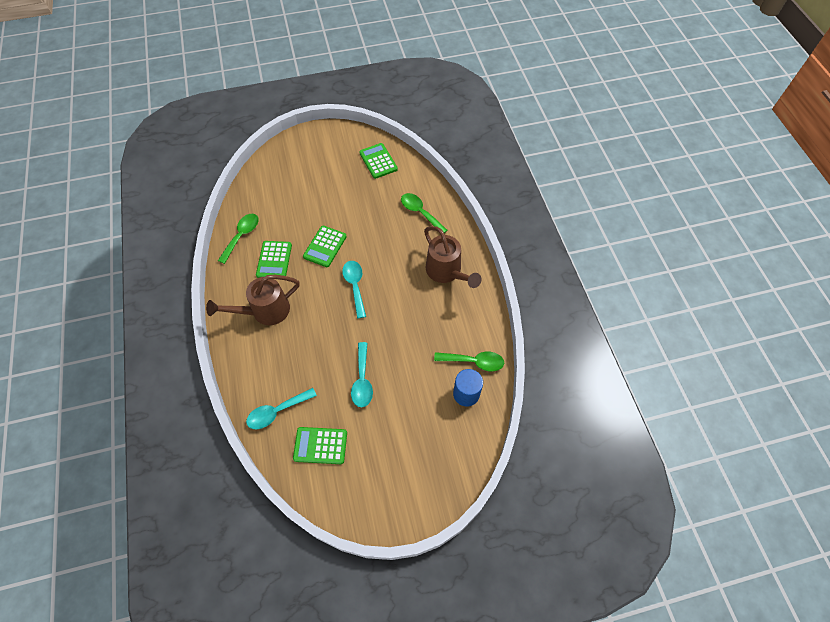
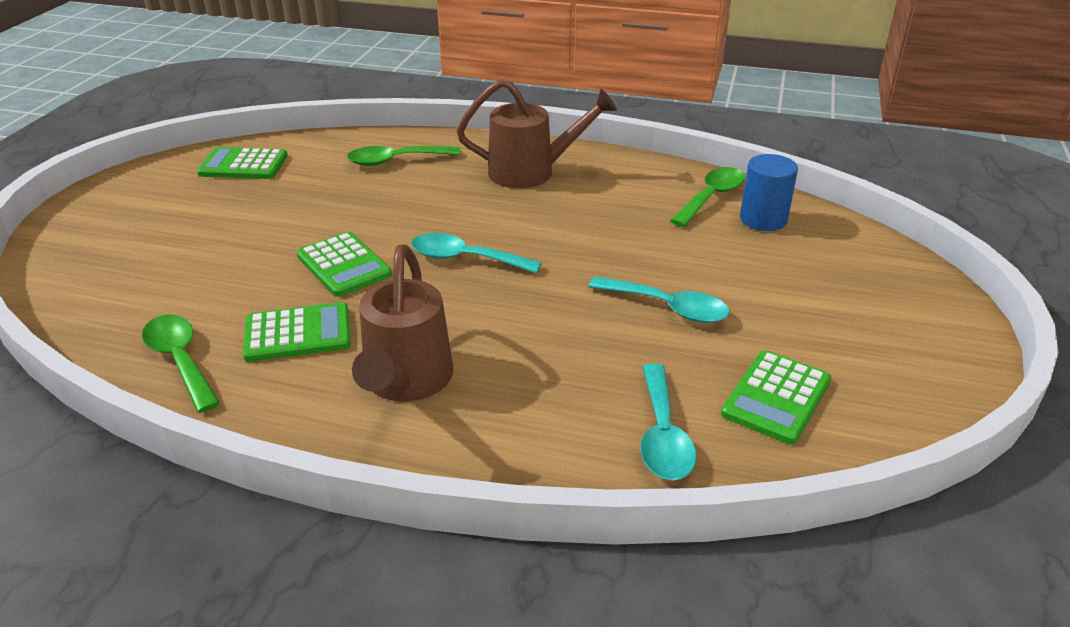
camera: 60 degrees left, 25 degrees down
green calculator [256,241,292,278] -> green calculator turned 45 degrees counterclockwise [243,302,351,362]

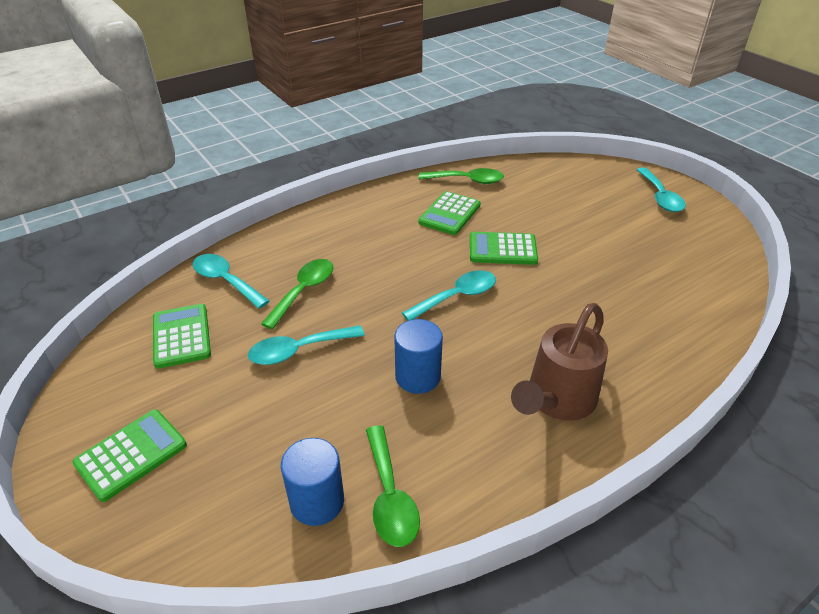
camera: 130 degrees right, 5 degrees up
green calculator [197,147,288,179] -> green calculator moved to [72,409,187,502]
green spoon [347,146,461,166] -> green spoon moved to [261,259,333,329]
brown watering can [352,244,453,402] -> none
none -> blue cylinder [394,319,443,394]
none -> turquoise spoon [637,167,686,212]

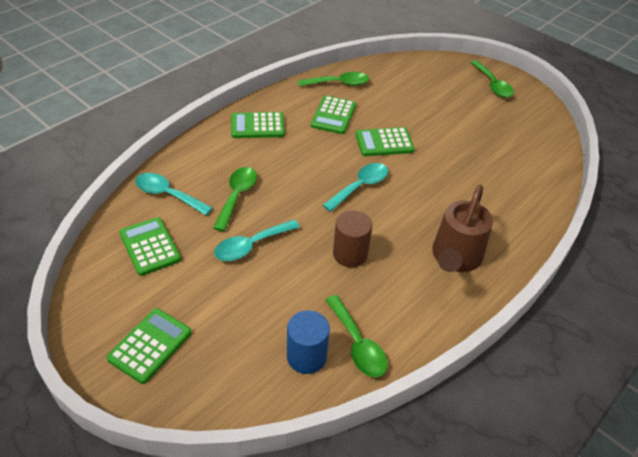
camera: 15 degrees left, 5 degrees up
blue cylinder [394,319,443,394] -> brown cylinder [333,211,373,267]
turquoise spoon [637,167,686,212] -> green spoon [470,60,514,98]
none -> green calculator [231,112,285,138]

